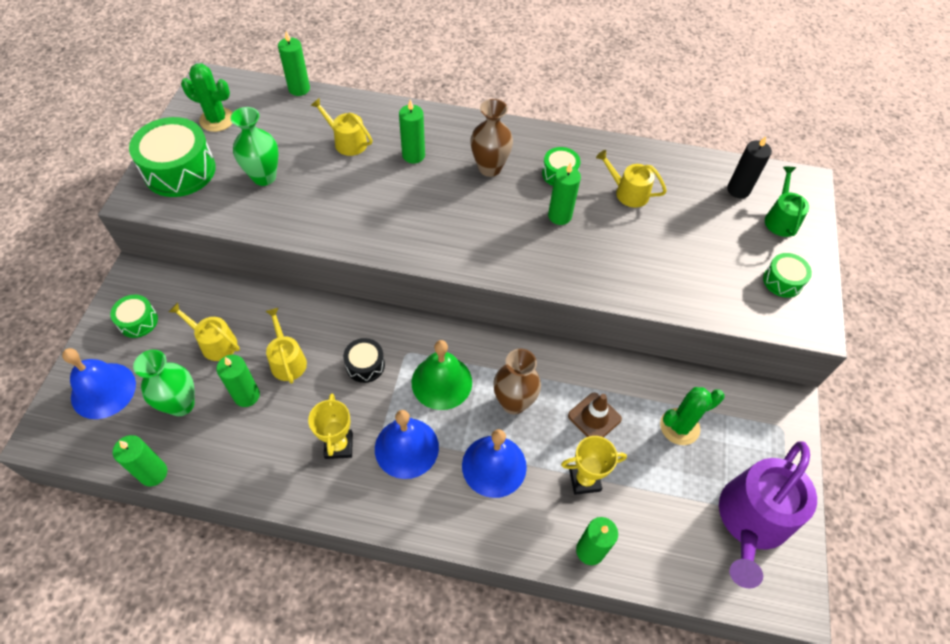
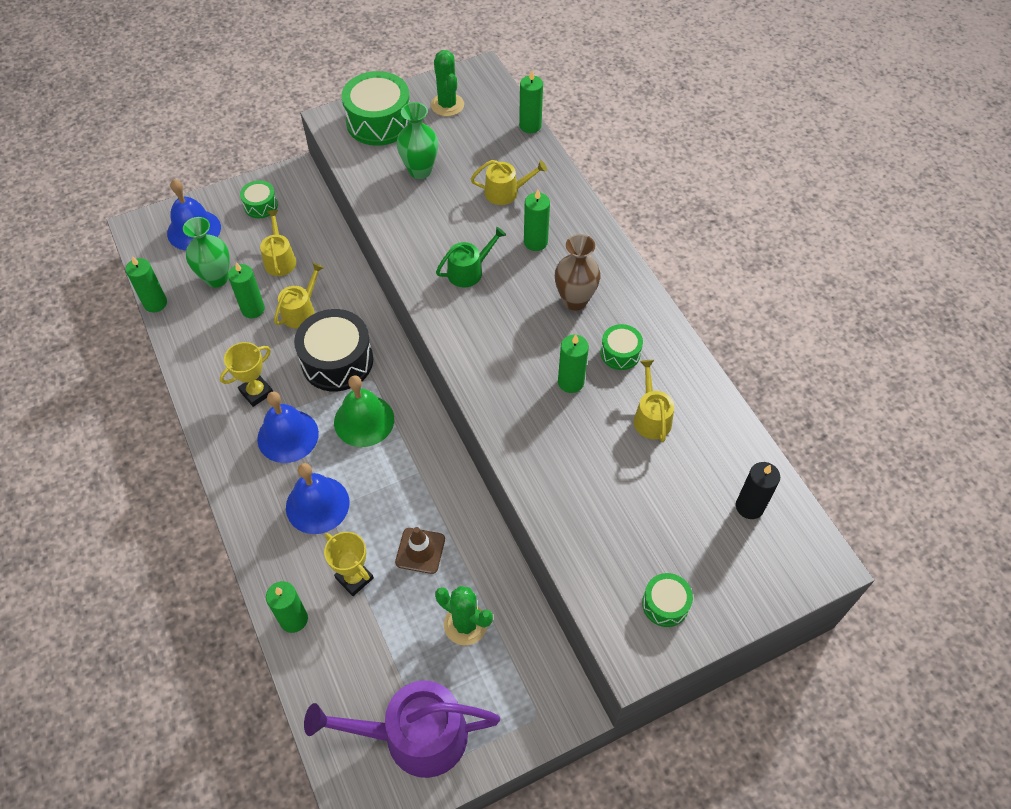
camera: 55 degrees right, 0 degrees up
yellow watering can [310,98,372,156] -> yellow watering can turned 90 degrees clockwise [471,160,547,205]
black drum [343,338,385,383] -> black drum [294,309,373,391], size x1.92
brown vase [493,349,541,414] -> none
green watering can [765,167,809,237] -> green watering can moved to [436,227,506,287]

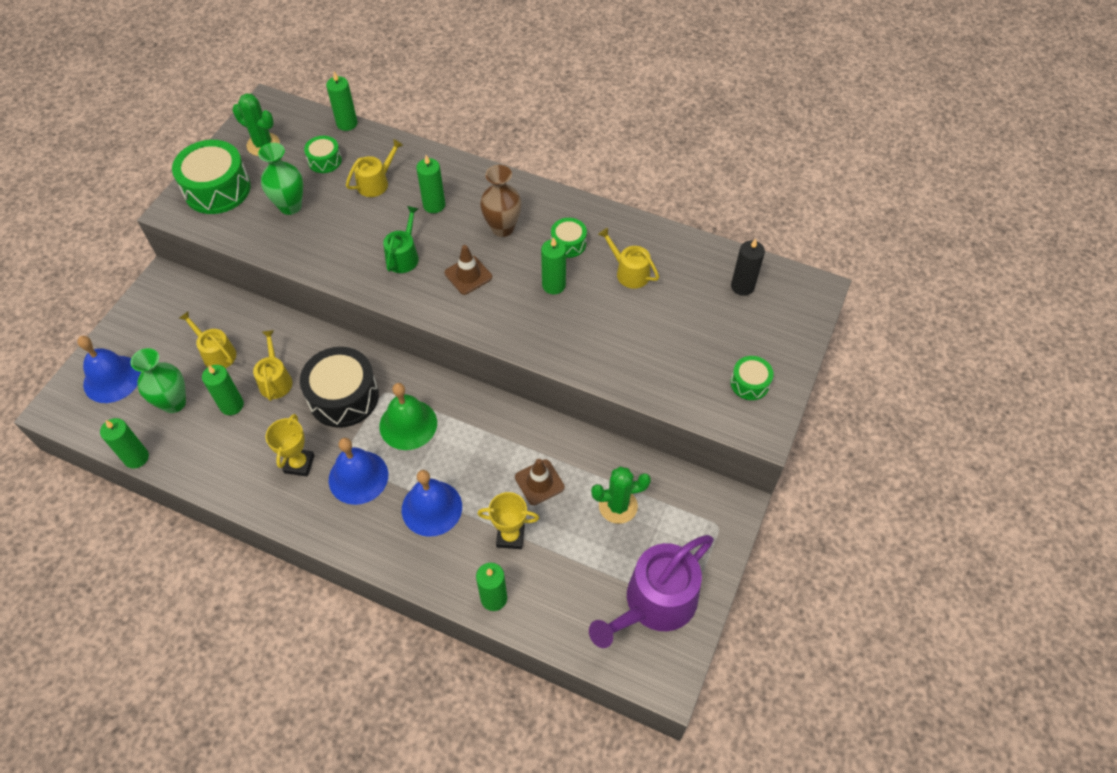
camera: 40 degrees left, 0 degrees up
green drum [240,180,278,218] -> green drum moved to [304,136,342,173]
none -> brown traffic cone [444,245,492,295]

